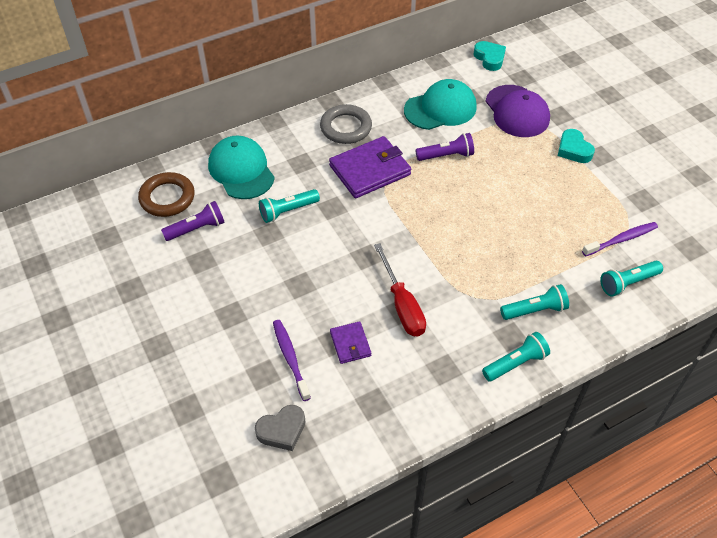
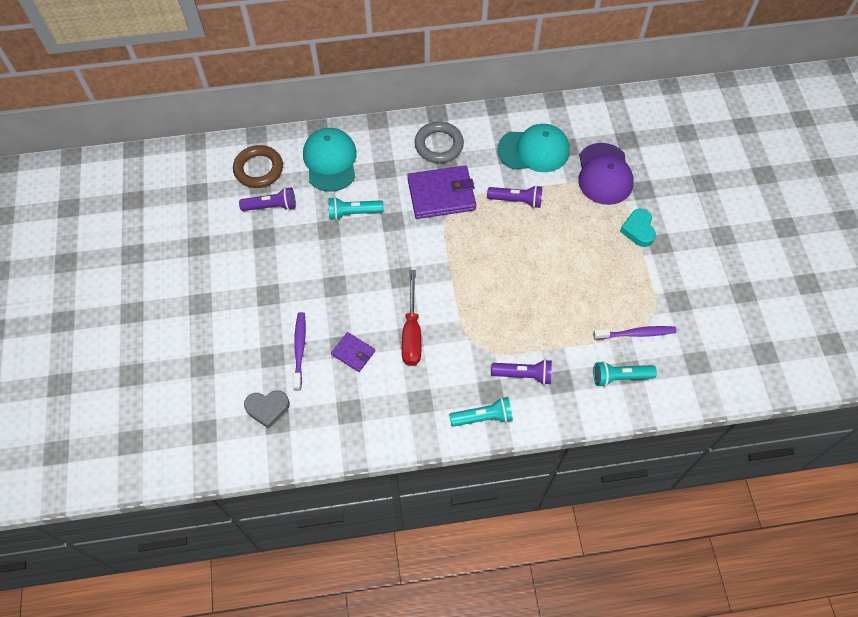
camera: 20 degrees right, 10 degrees up
purple wallet [330,321,372,364] -> purple wallet turned 60 degrees counterclockwise [331,332,375,372]
turquoise heart [473,41,506,71] -> none
turquoise flashlight [500,284,569,320] -> purple flashlight [491,359,552,385]

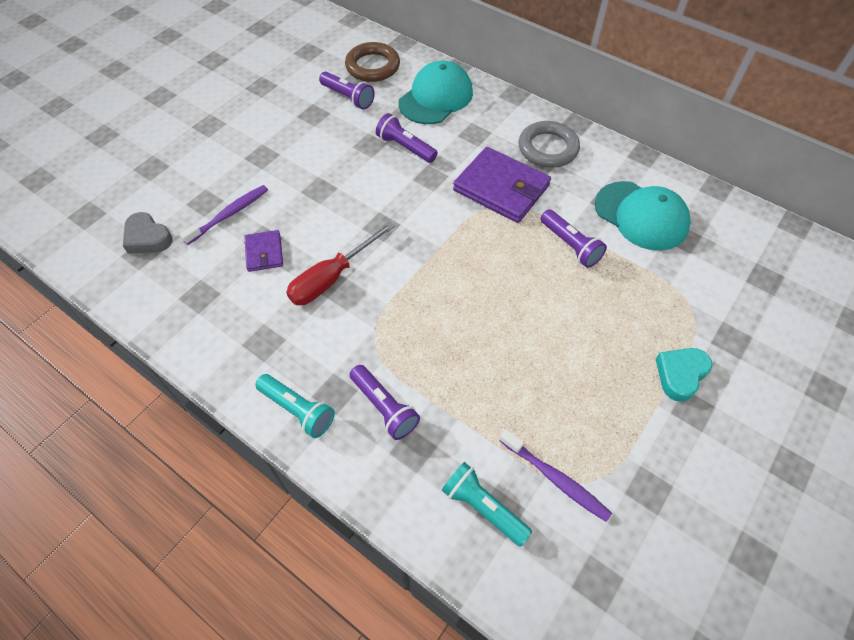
camera: 45 degrees right, 5 degrees down
turquoise flashlight [328,197,384,220] -> purple flashlight [376,113,438,163]
purple cap [578,143,634,205] -> none

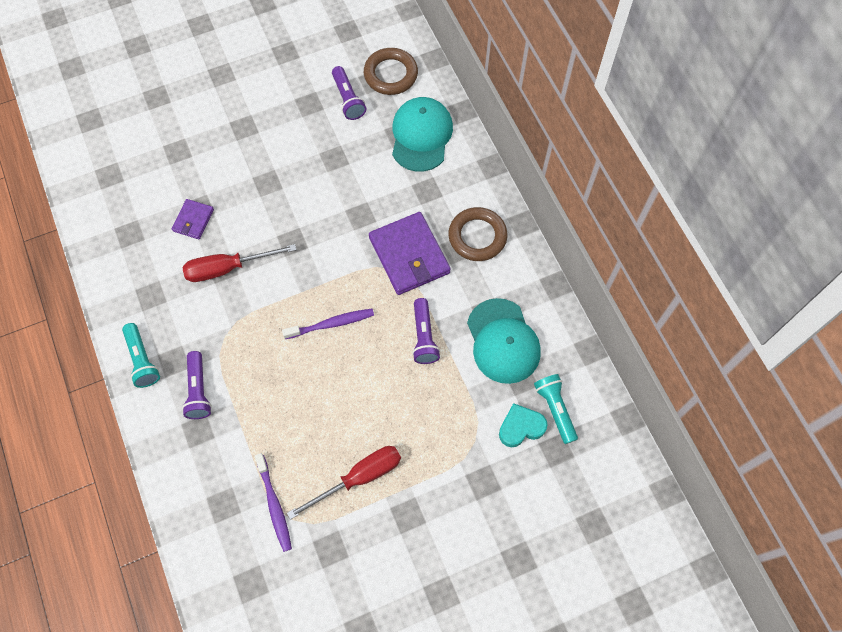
camera: 30 degrees right, 10 degrees up
grey heart [123,212,173,254] -> none
purple toothbrush [180,185,268,245] -> purple toothbrush moved to [282,309,374,339]
purple flashlight [376,113,438,163] -> none
turquoise cap [398,61,473,124] -> turquoise cap turned 60 degrees counterclockwise [392,97,453,172]
turquoise flashlight [442,462,532,547] -> turquoise flashlight moved to [534,374,578,444]
grey ring [519,121,580,168] -> brown ring [448,207,507,261]
turquoise heart [656,348,713,402] -> turquoise heart moved to [499,403,548,447]
none -> red screwdriver [287,446,401,520]

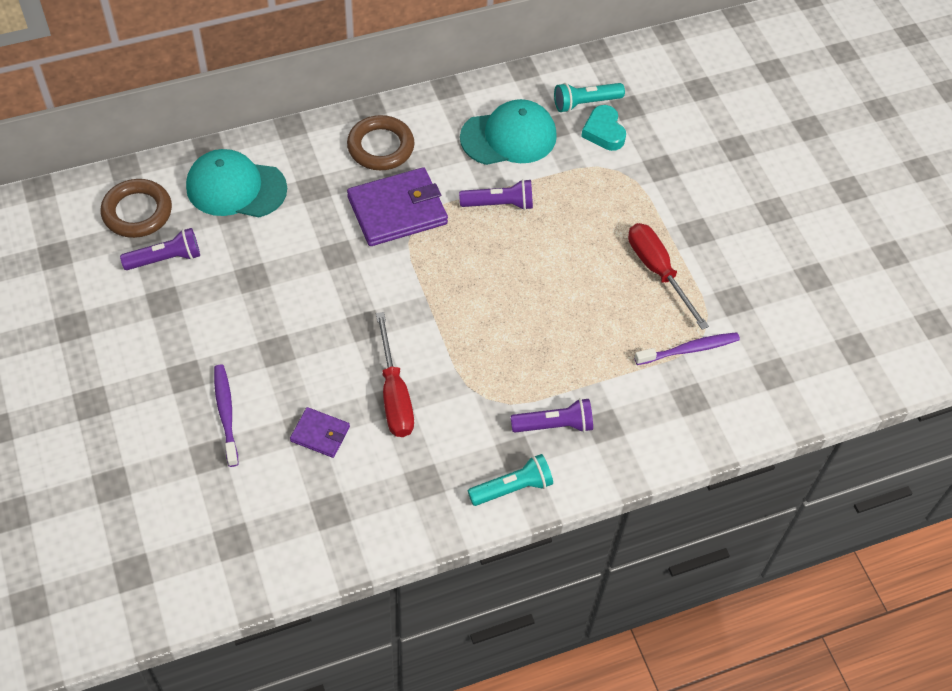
camera: 90 degrees left, 10 degrees down
purple toothbrush [282,309,374,339] -> purple toothbrush moved to [214,365,238,467]

